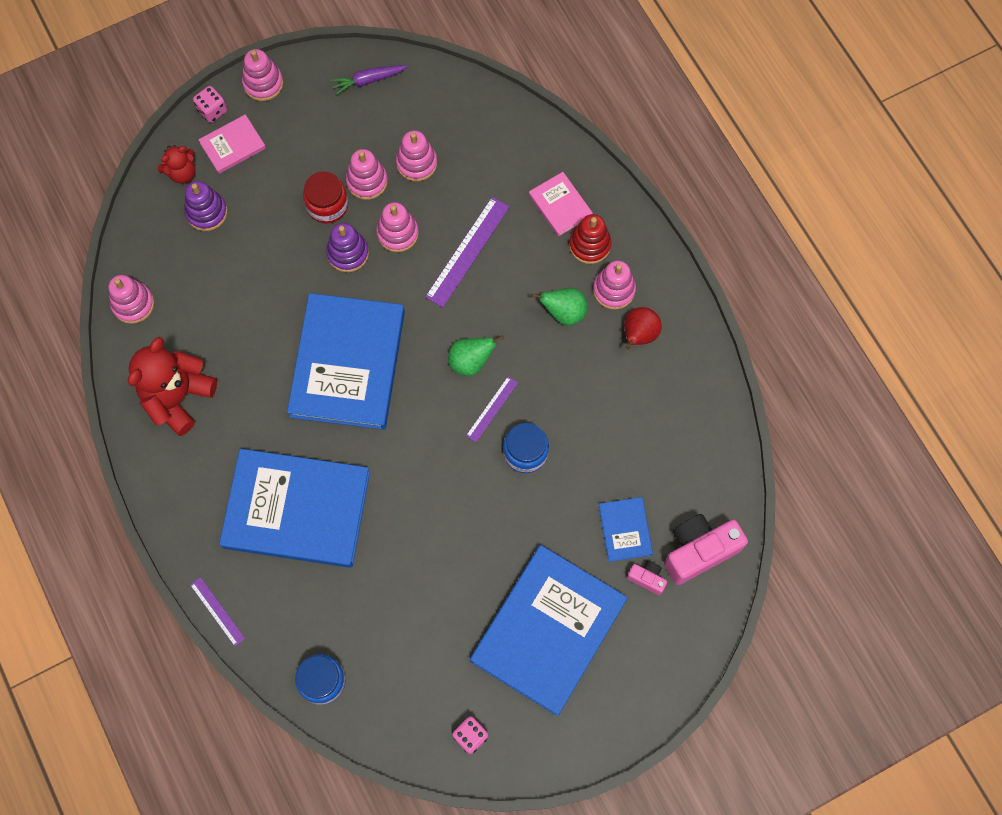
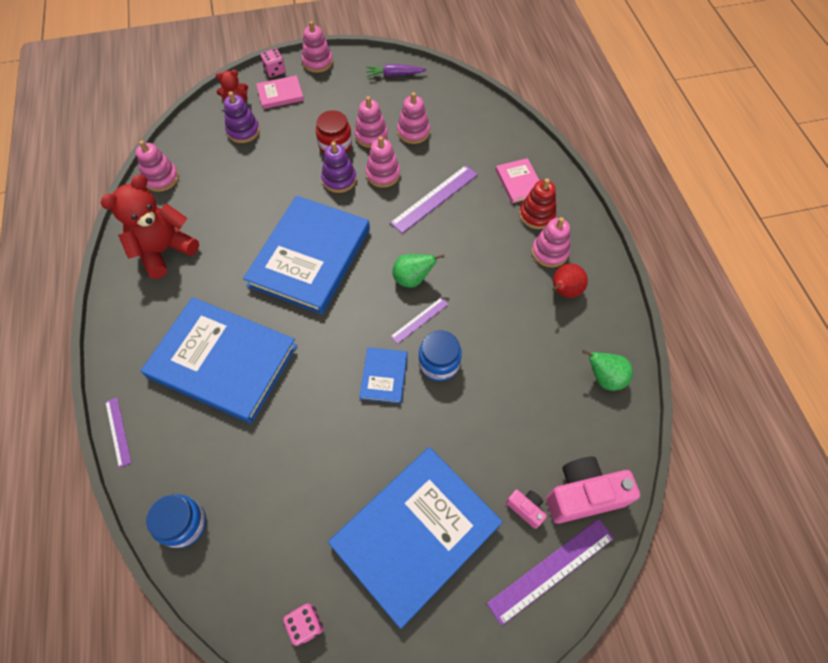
camera: 15 degrees right, 10 degrees down
green pear [531,288,588,326] -> green pear moved to [582,350,633,391]
blue book [598,497,653,562] -> blue book moved to [359,347,407,404]
none -> purple ruler [487,519,614,626]

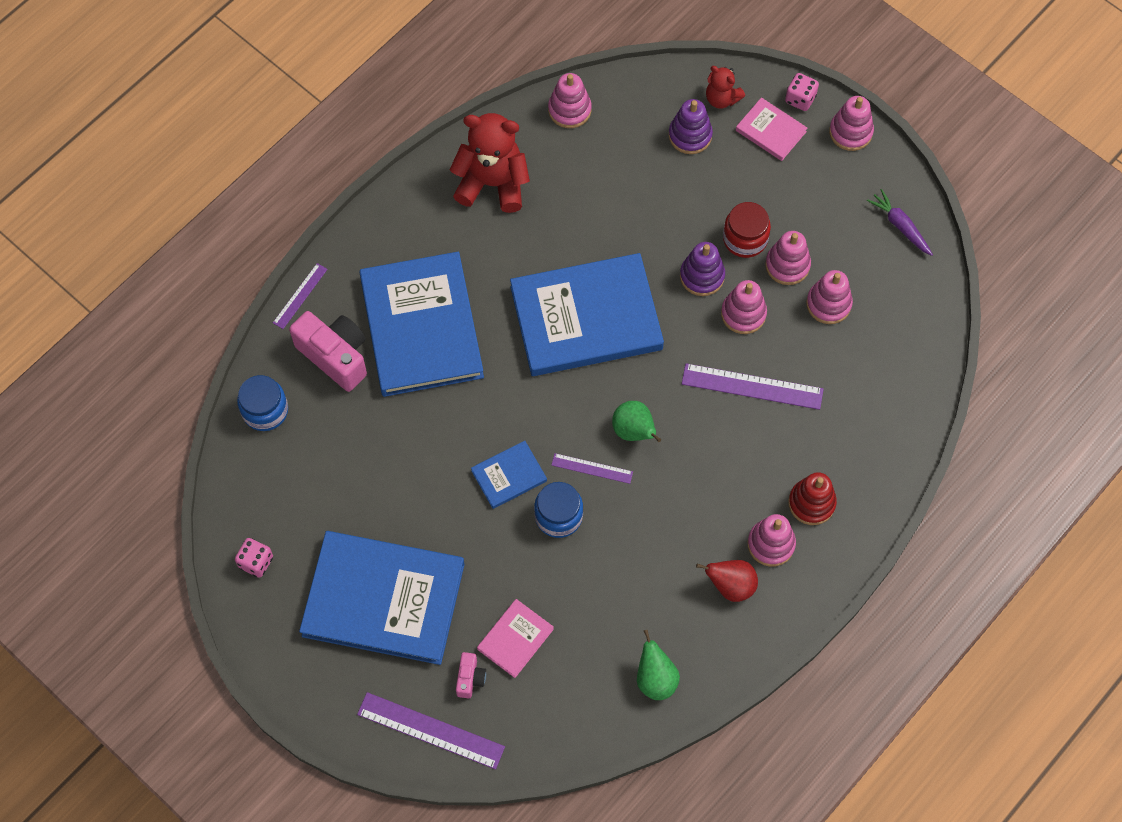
camera: 55 degrees right, 5 degrees up
pink book [496,158,540,204] -> pink book moved to [477,599,554,678]
pink camera [546,457,640,524] -> pink camera moved to [289,311,367,392]

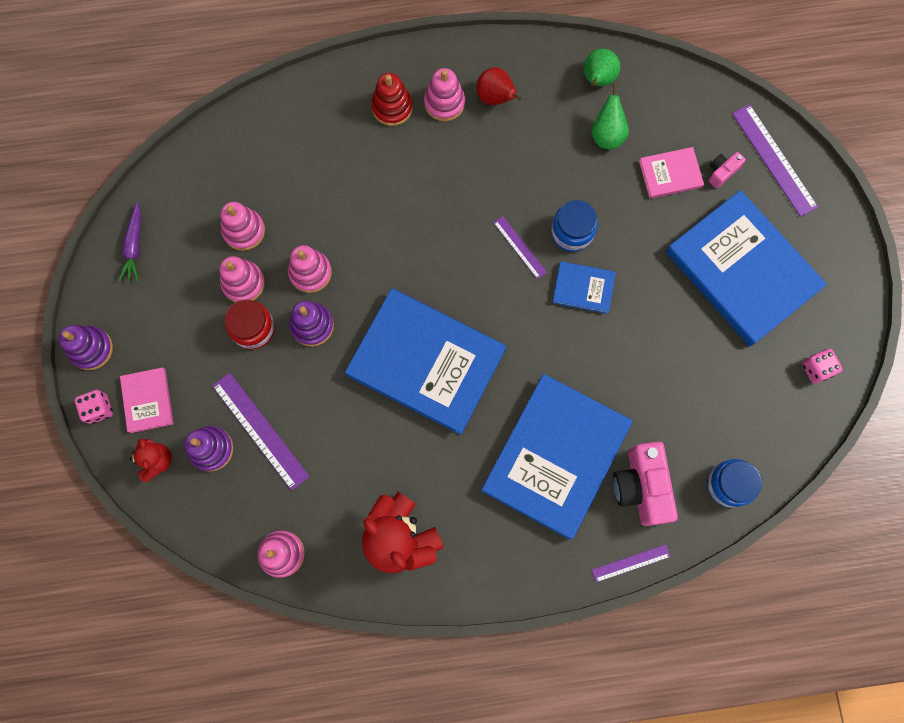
camera: 140 degrees left, 10 degrees up
green pear [612,401,661,442] -> green pear moved to [591,83,629,149]
purple ruler [682,363,824,410] -> purple ruler moved to [212,373,310,491]
pink stacking toy [829,96,874,151] -> purple stacking toy [58,325,113,370]

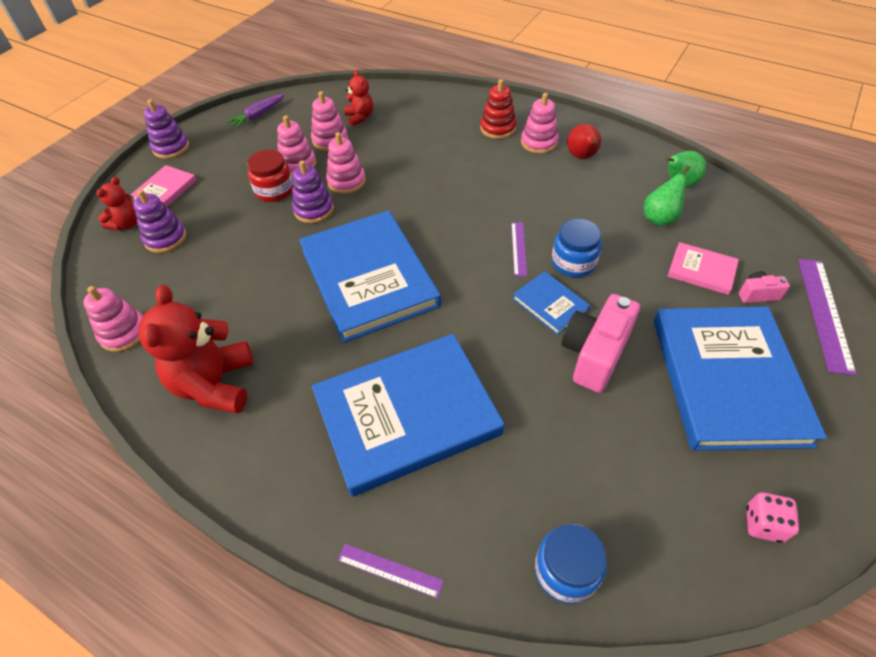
camera: 40 degrees right, 25 degrees down
pink dice [74,390,113,424] -> none
purple ruler [212,373,310,491] -> none
pink camera [613,441,678,526] -> pink camera moved to [562,294,640,393]
none -> red teddy bear [344,70,373,126]

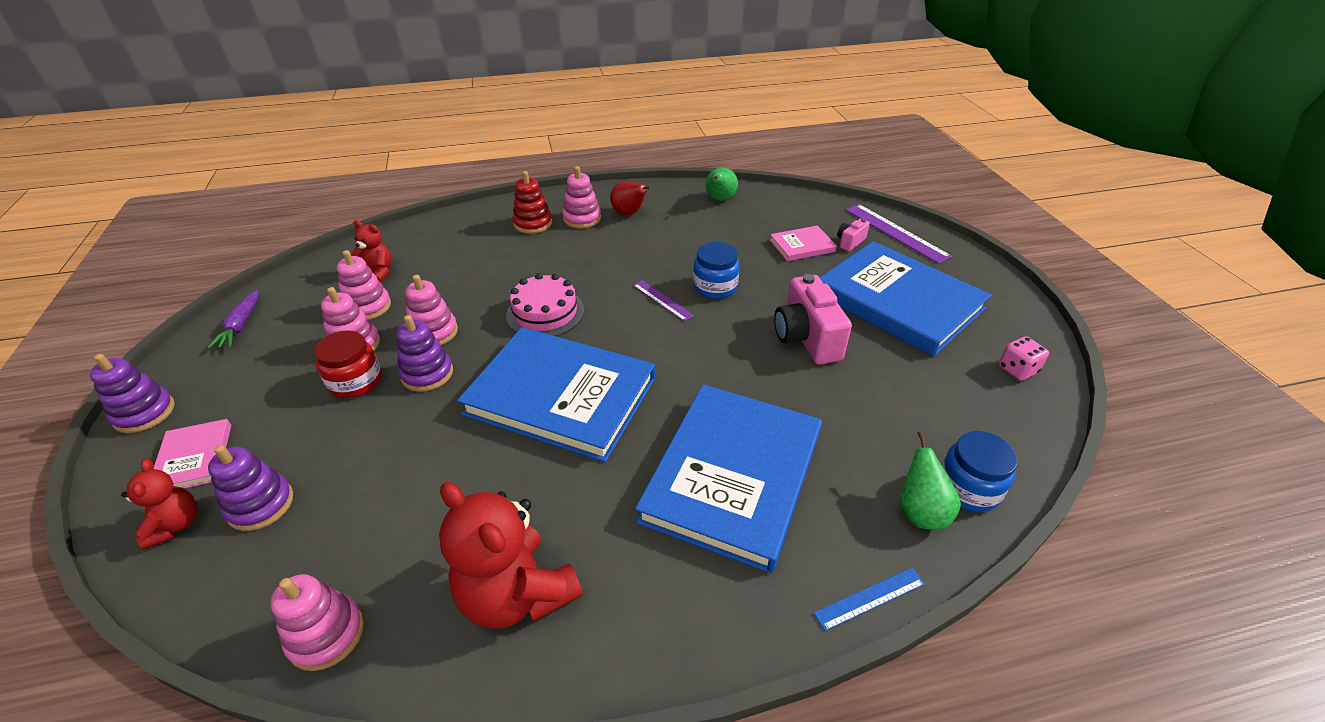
camera: 45 degrees left, 10 degrees down
purple ruler [338,544,444,599] -> blue ruler [814,568,925,631]
blue book [513,271,590,335] -> none
green pear [644,166,690,226] -> green pear moved to [899,431,961,529]
none -> pink cake [506,273,584,336]

